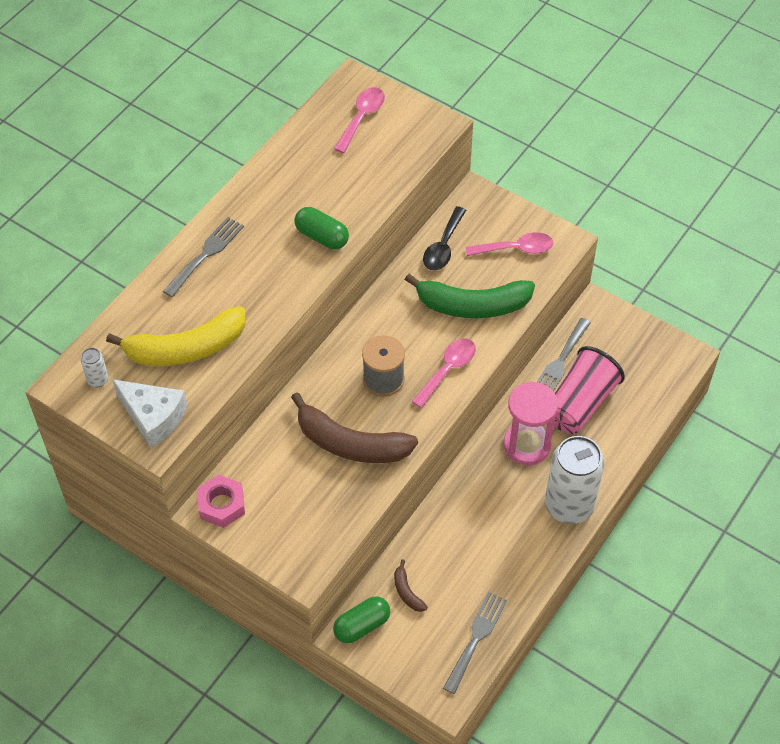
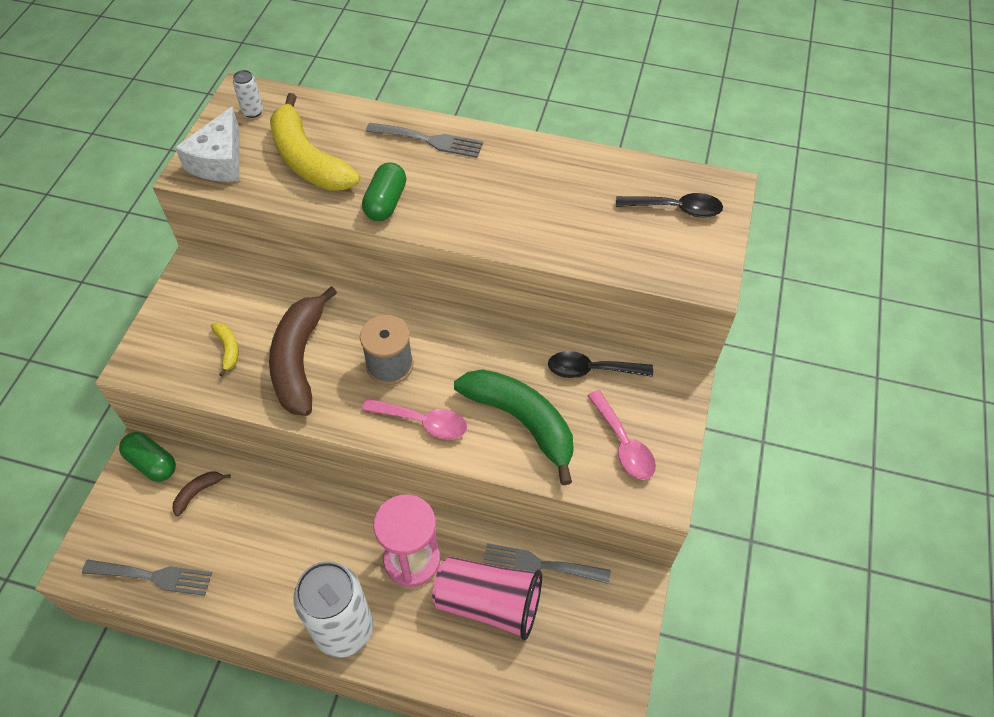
camera: 70 degrees right, 0 degrees up
pink nut [197,475,245,528] -> none
green capsule [294,207,349,249] -> green capsule moved to [362,162,406,221]
pink spoon [334,87,385,153] -> black spoon [616,193,723,218]
green banana [405,274,535,318] -> green banana turned 150 degrees clockwise [454,369,574,485]
none -> yellow banana [211,322,239,377]

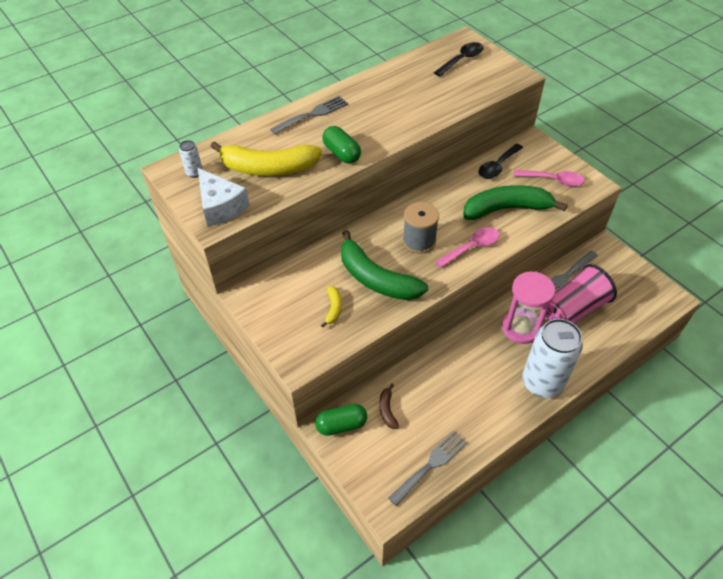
camera: 50 degrees left, 5 degrees down
yellow banana [211,322,239,377] -> yellow banana turned 75 degrees clockwise [321,286,342,328]
brown banana [269,286,337,416] -> green banana [341,230,428,300]

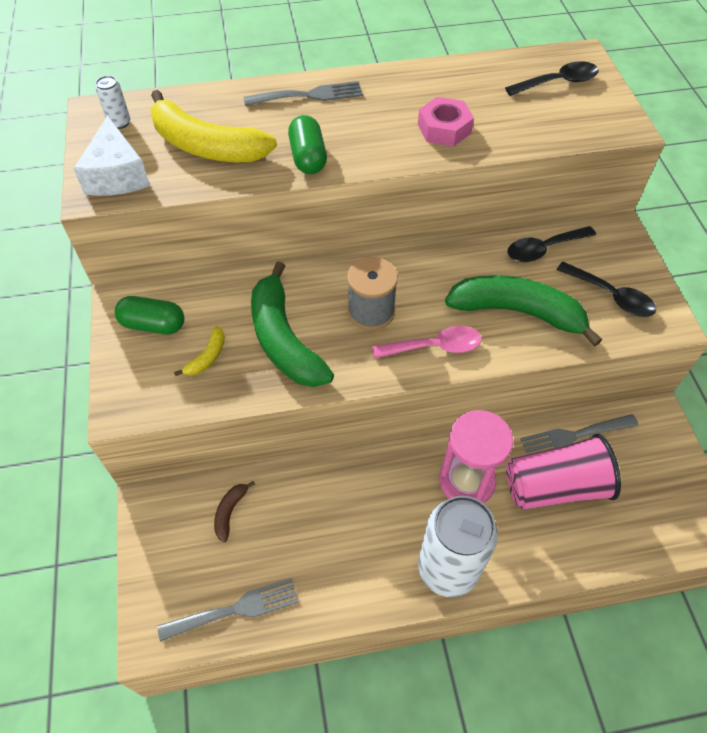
camera: 25 degrees right, 5 degrees up
green capsule [315,404,367,436] -> green capsule moved to [115,296,184,334]
pink spoon [514,170,585,187] -> black spoon [557,262,656,317]
none -> pink nut [418,97,474,147]

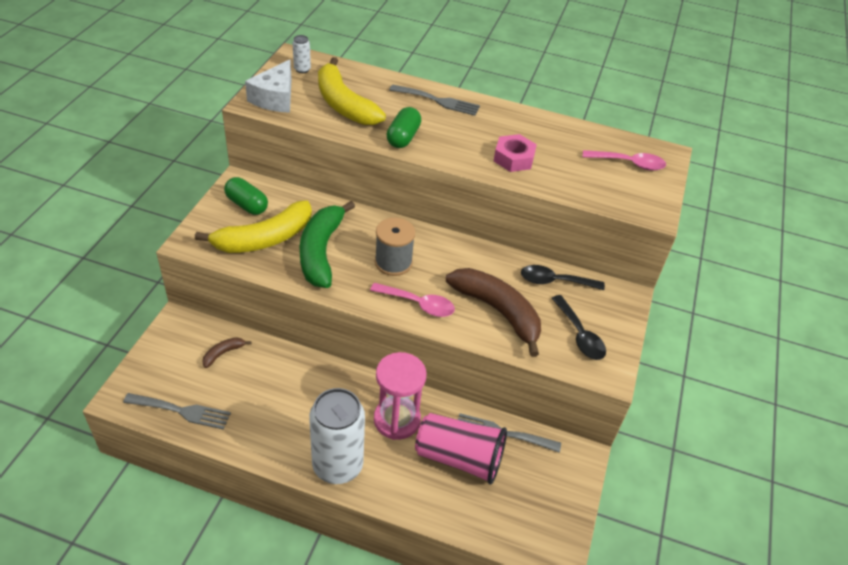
camera: 25 degrees right, 10 degrees down
yellow banana [174,326,225,376] -> yellow banana [195,200,312,253], size x2.30
green banana [445,275,602,346] -> brown banana [446,268,541,357]
black spoon [505,61,599,96] -> pink spoon [582,150,666,171]

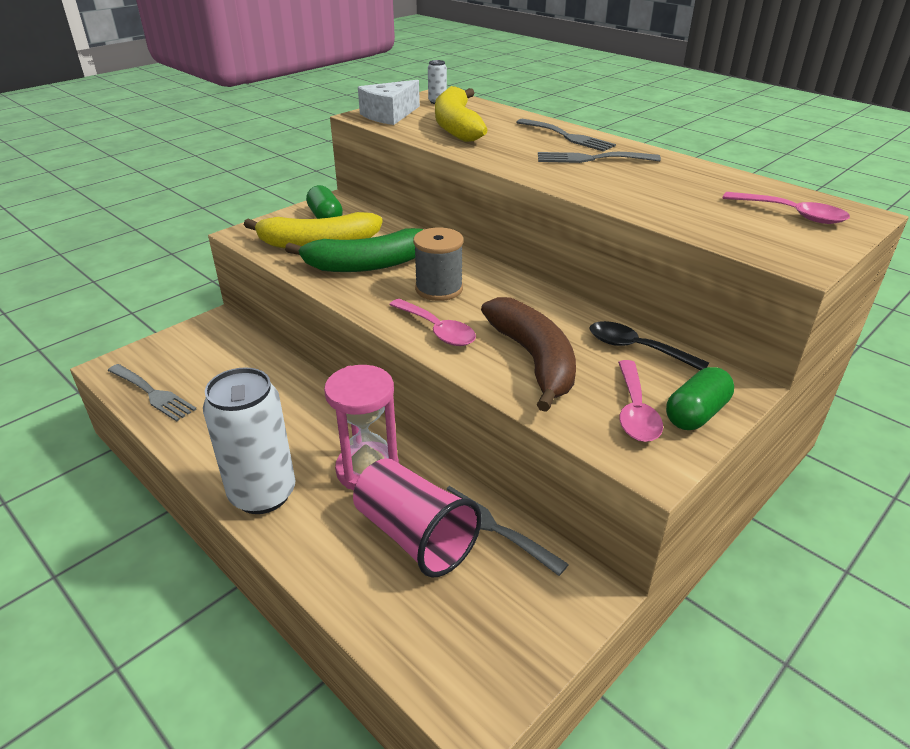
camera: 30 degrees right, 10 degrees down
brown banana [202,337,251,368] -> none
green banana [299,201,355,288] -> green banana turned 135 degrees counterclockwise [285,228,424,272]
green capsule [386,107,421,148] -> green capsule moved to [666,367,734,430]
pink nut [494,134,537,172] -> none
black spoon [552,295,606,360] -> pink spoon [618,360,663,442]
none -> grey fork [538,152,661,163]

